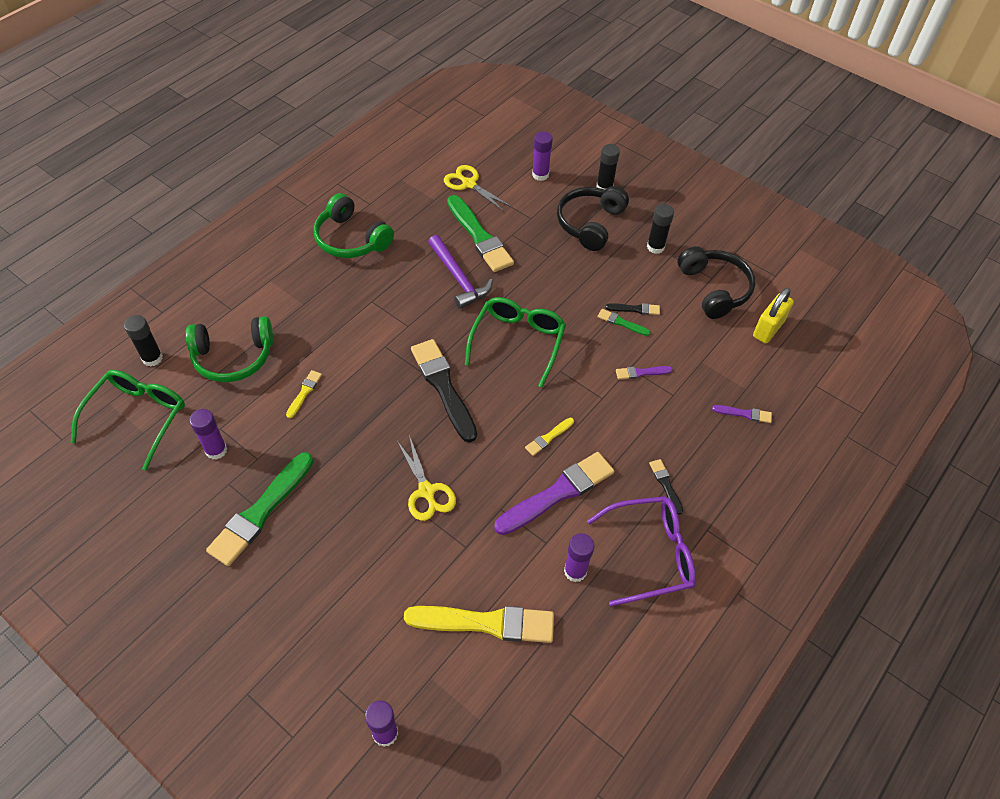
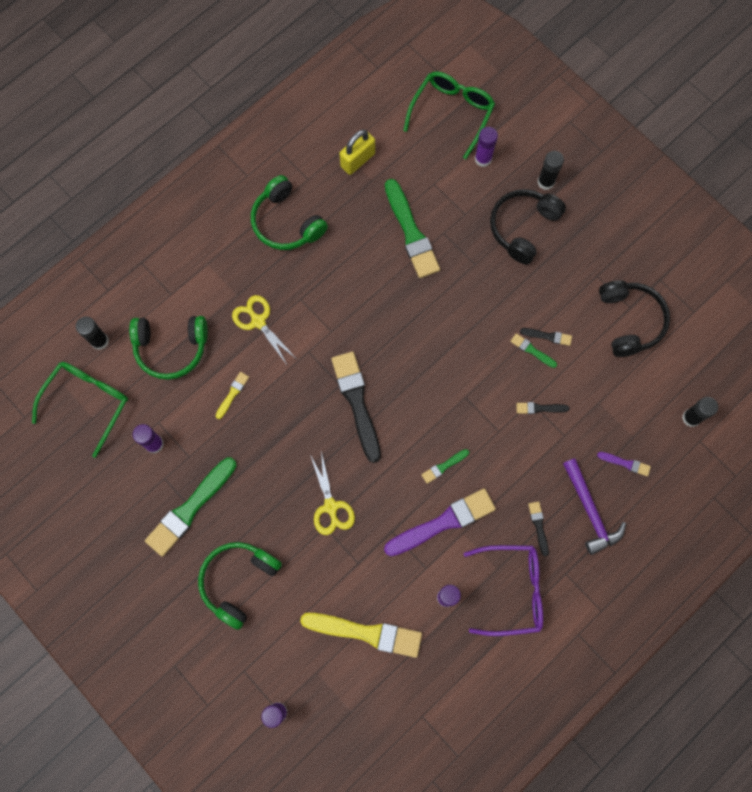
camera: 10 degrees right, 20 degrees up
purple hammer [428,235,493,309] -> purple hammer moved to [563,458,626,555]
yellow scissors [444,165,512,211] -> yellow scissors moved to [232,295,295,365]
green glasses [465,297,566,387] -> green glasses moved to [403,71,495,159]
yellow brush [525,418,574,456] -> green brush [421,449,469,484]
purple brush [616,366,673,380] -> black brush [516,402,570,414]
black glue stick [647,204,674,254] -> black glue stick moved to [682,397,718,427]
yellow padlock [753,288,794,343] -> yellow padlock moved to [340,130,375,175]
none -> green headphones [198,542,282,630]

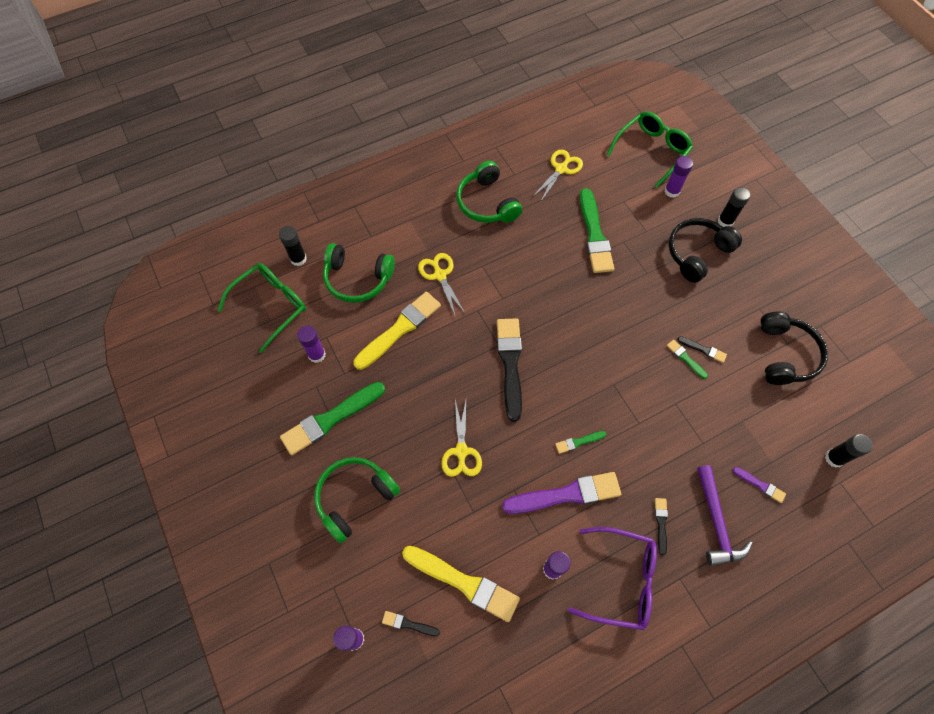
camera: 15 degrees right, 10 degrees down
yellow brush [216,372,249,419] -> yellow brush [353,291,441,370], size x2.18
yellow padlock [340,130,375,175] -> yellow scissors [532,150,583,201]
black brush [516,402,570,414] -> black brush moved to [382,611,440,636]

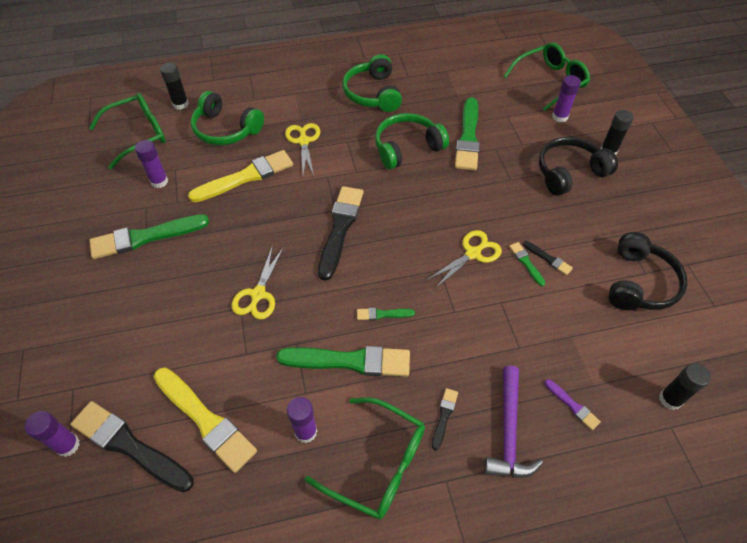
camera: 15 degrees right, 10 degrees down
green headphones [314,457,400,543] -> green headphones moved to [375,113,449,169]
black brush [382,611,440,636] -> black brush [70,401,194,492], size x2.18
purple brush [502,472,621,514] -> green brush [276,346,410,377]
yellow scissors [532,150,583,201] -> yellow scissors moved to [427,230,502,288]
purple glasses [568,527,657,630] -> green glasses [305,397,425,519]

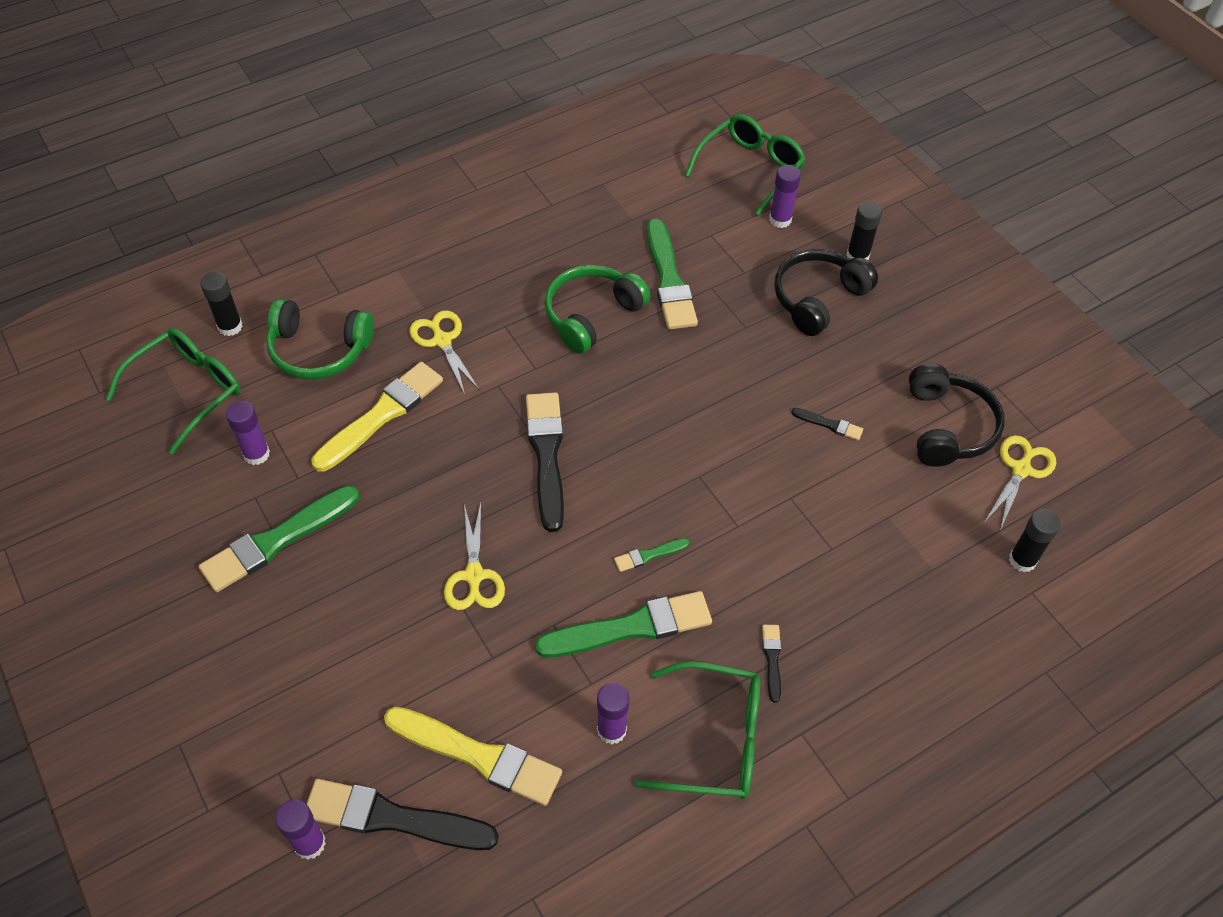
camera: 20 degrees left, 0 degrees up
green headphones [343,54,402,112] -> none
yellow scissors [427,230,502,288] -> yellow scissors moved to [985,435,1056,530]
purple hammer [484,366,543,478] -> none
green brush [509,242,545,286] -> none
purple brush [545,379,601,430] -> none

